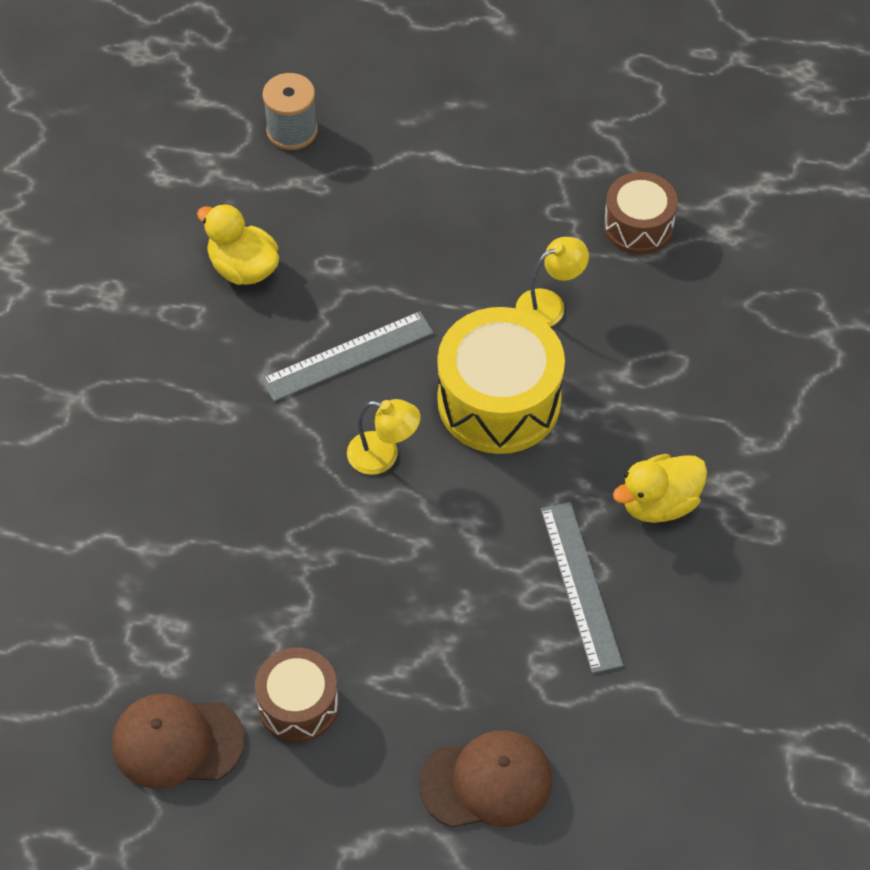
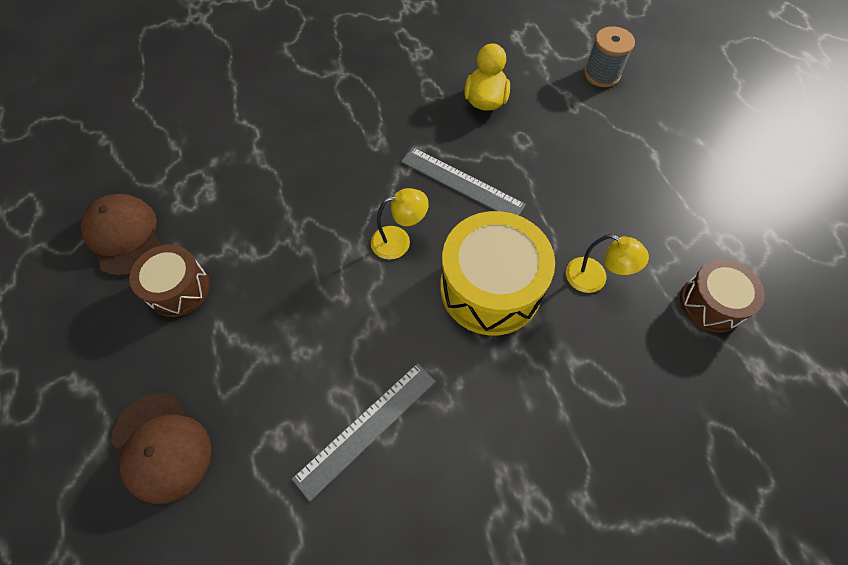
camera: 60 degrees right, 5 degrees up
yellow lamp [347,399,421,475] -> yellow lamp turned 90 degrees counterclockwise [371,188,429,260]
yellow duck [613,454,707,523] -> none

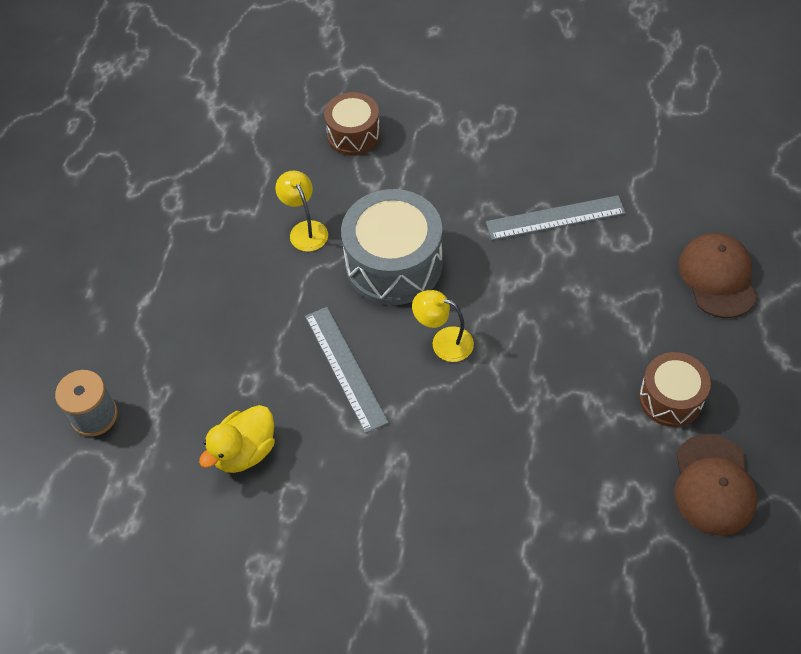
camera: 145 degrees left, 5 degrees down
yellow drum [440,211,555,335] -> grey drum [341,189,443,305]
brown drum [680,259,765,333] -> brown drum moved to [324,92,381,156]

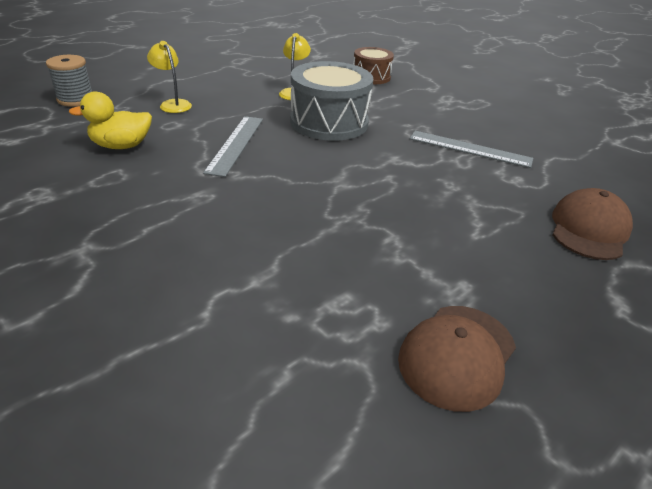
camera: 30 degrees right, 20 degrees down
yellow lamp [412,290,474,362] -> yellow lamp moved to [147,41,192,113]
brown drum [639,352,711,427] -> none

